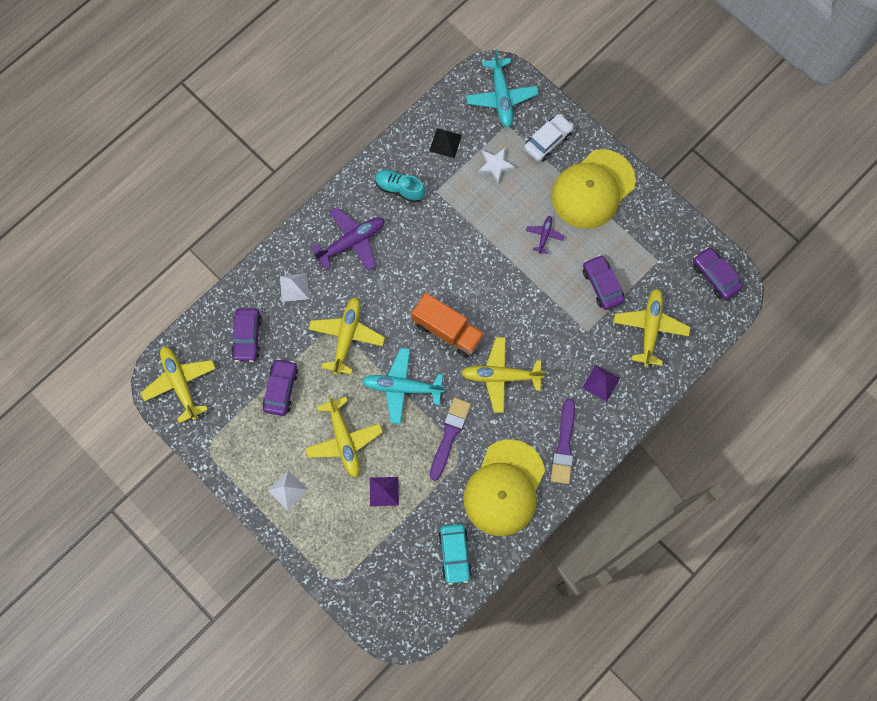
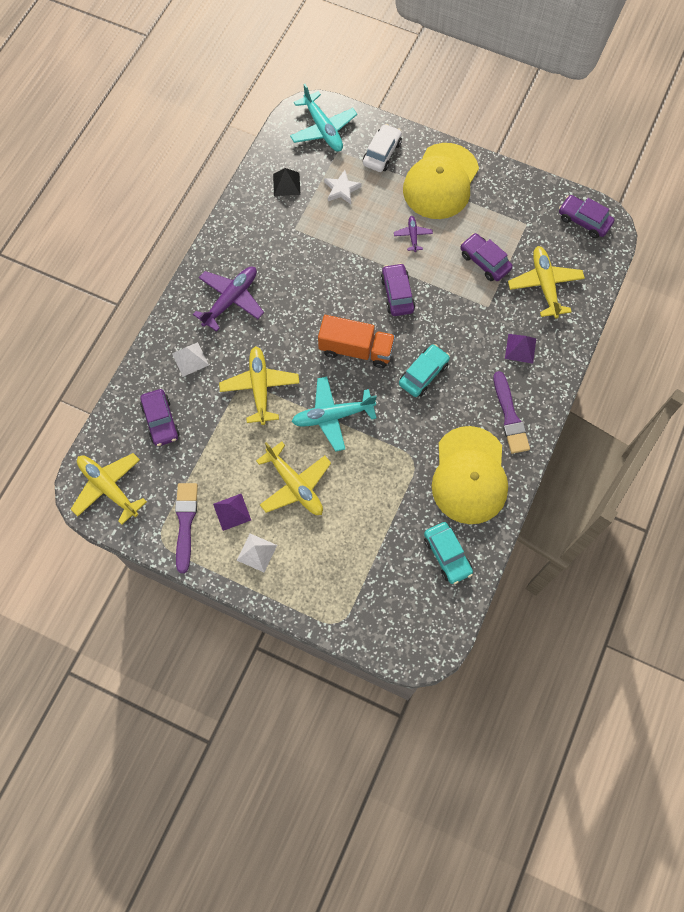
camera: 20 degrees left, 5 degrees down
purple car [262,358,299,416] -> purple car moved to [381,263,415,316]
purple pyramid [370,477,399,506] -> purple pyramid moved to [213,494,251,531]
turquoise shoe [375,170,425,203] -> none
purple brush [430,397,471,481] -> purple brush moved to [175,483,198,573]
yellow plane [461,337,546,413] -> turquoise car [399,344,450,397]

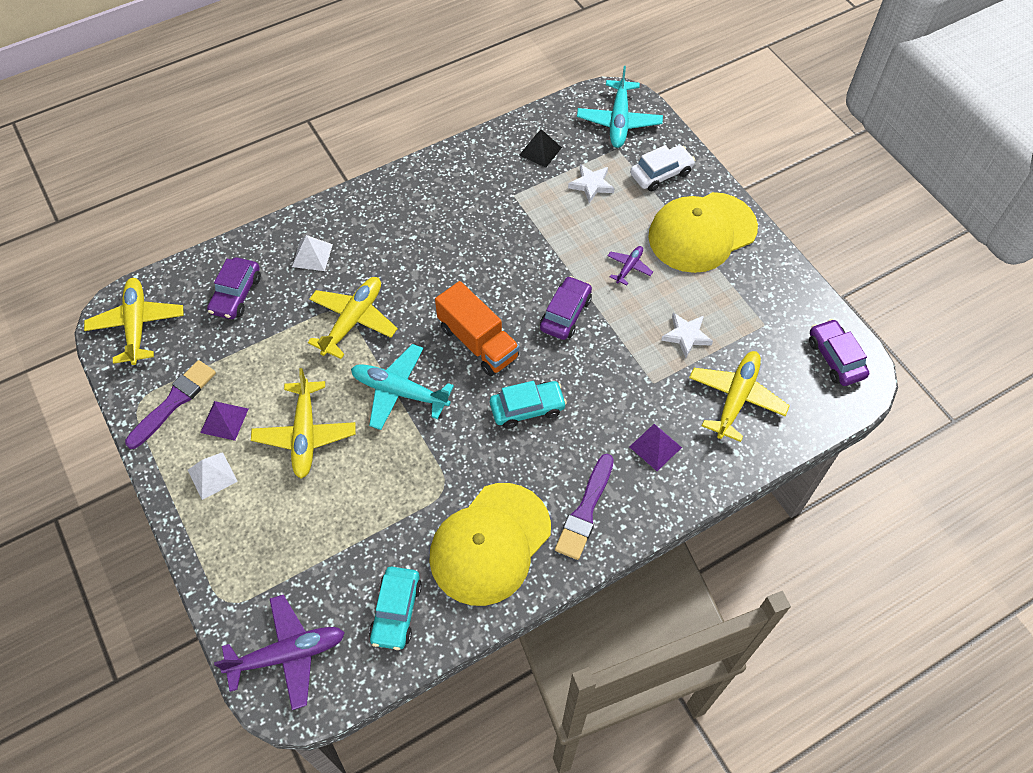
camera: 35 degrees right, 10 degrees down
purple plane [193,267,264,332] -> purple plane moved to [214,595,345,710]
purple car [460,233,513,281] -> white star [661,313,713,358]

